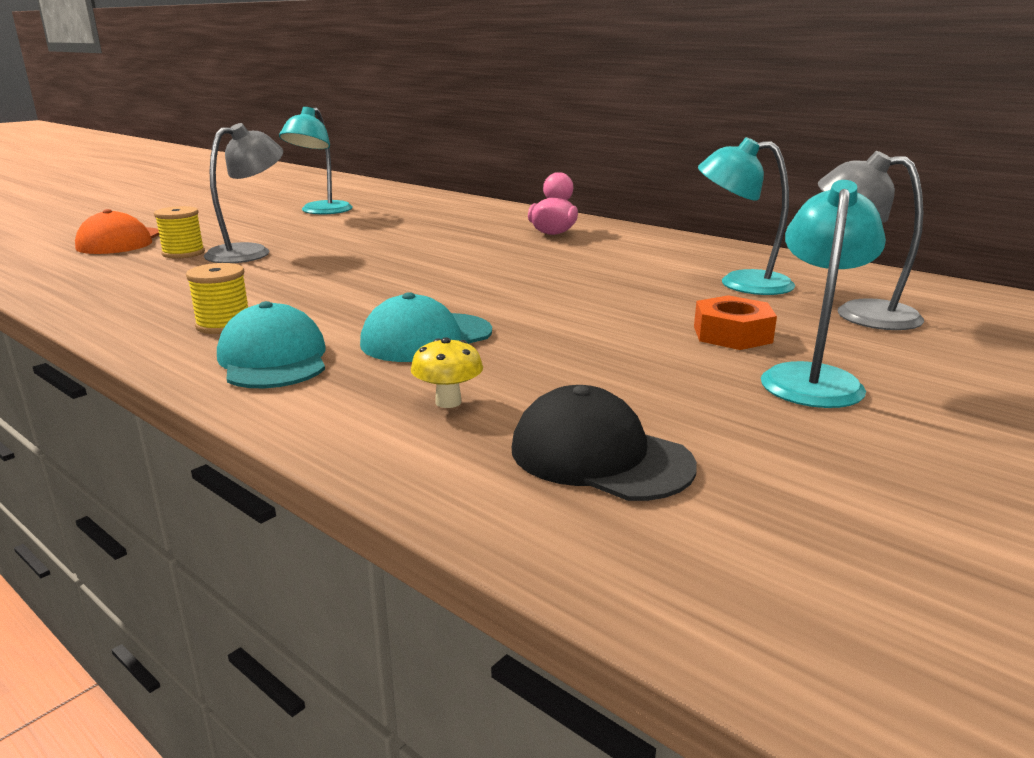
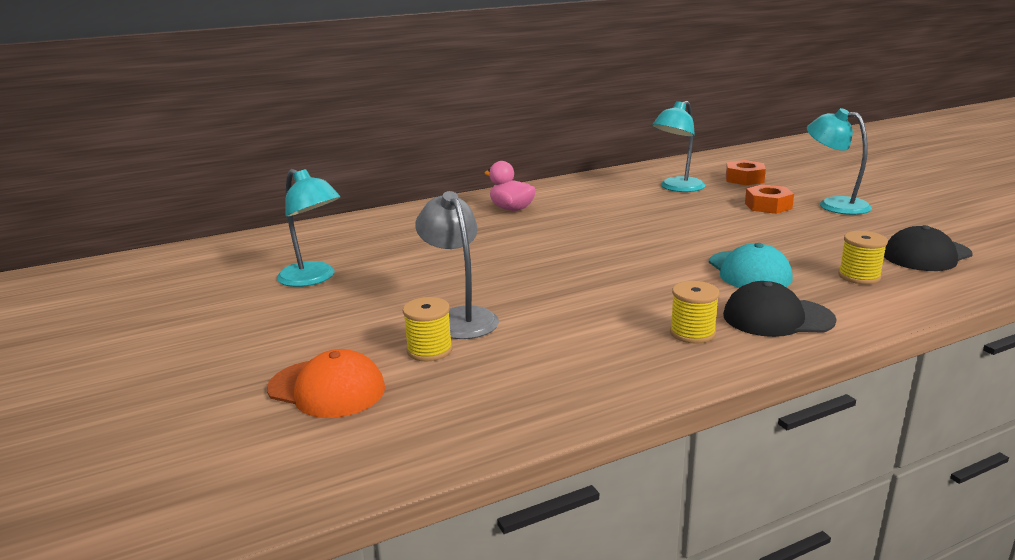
camera: 65 degrees left, 0 degrees up
turquoise cap [217,301,326,388] -> black cap [723,281,836,337]
yellow mushroom [411,337,483,408] -> yellow spool [838,231,888,284]
grey lamp [818,151,924,330] -> orange nut [726,160,766,185]

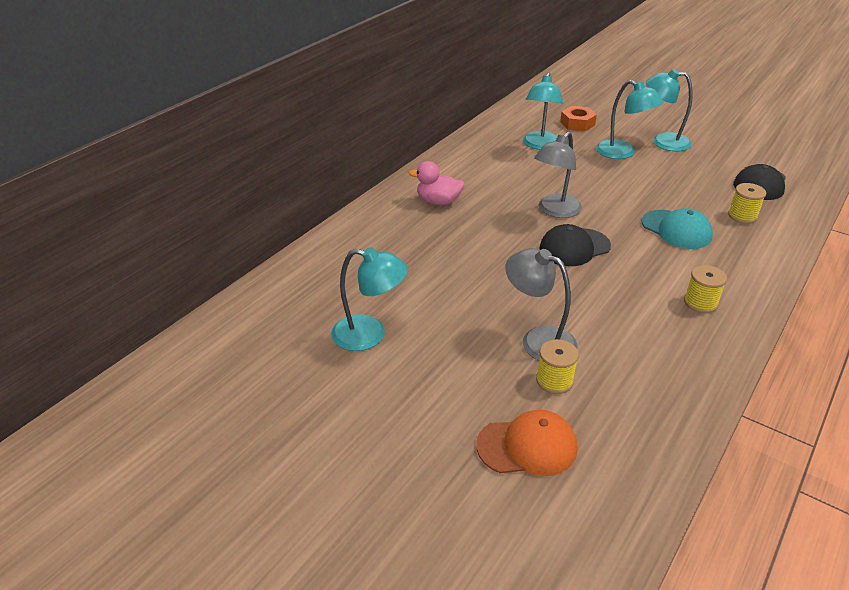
camera: 30 degrees left, 15 degrees up
black cap [723,281,836,337] -> black cap moved to [539,224,611,266]
orange nut [745,184,794,214] -> turquoise lamp [596,80,663,159]
none -> grey lamp [534,132,582,218]

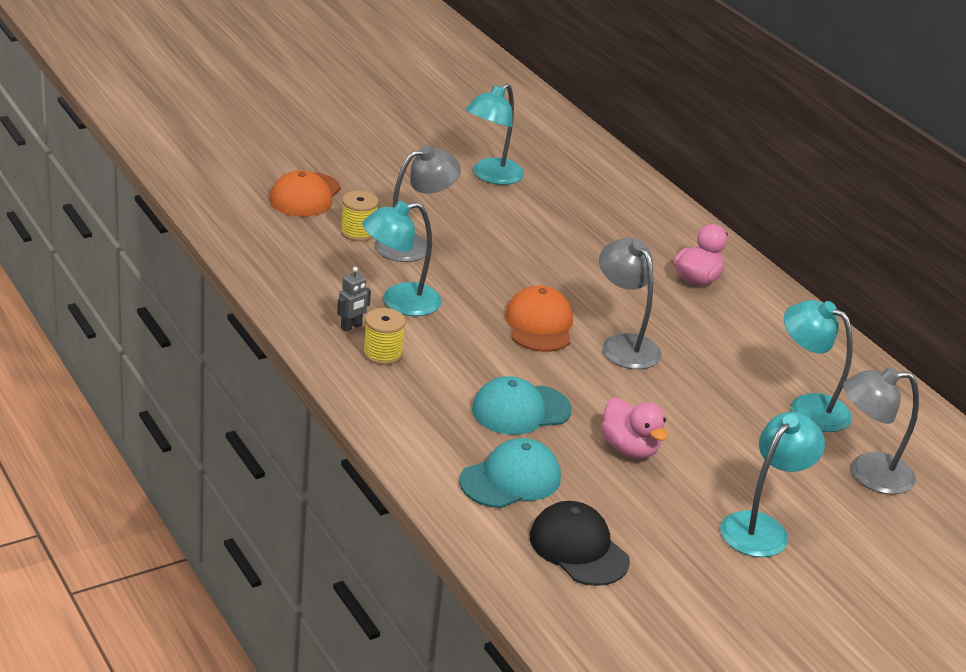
camera: 110 degrees right, 5 degrees down
black cap [539,224,611,266] -> orange cap [505,286,573,352]
orange nut [560,106,597,131] -> grey lamp [843,367,919,494]
turquoise lamp [596,80,663,159] -> turquoise lamp moved to [362,201,442,316]
yellow spool [728,183,766,224] -> turquoise cap [459,438,561,508]
none -> grey robot [337,267,371,332]
none -> pink duck [601,397,668,459]

